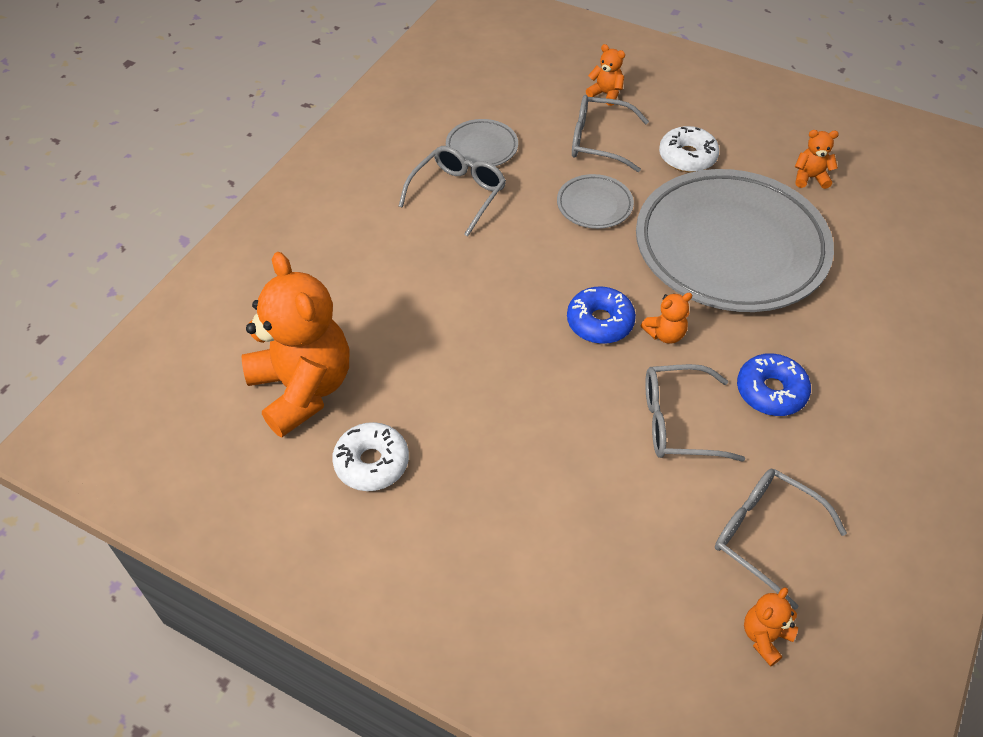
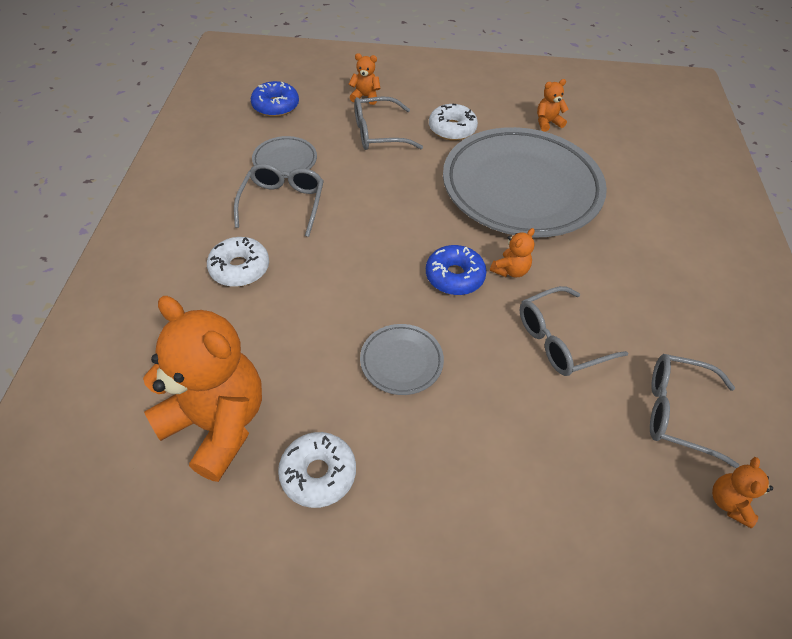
camera: 25 degrees left, 0 degrees up
grey plate [557,174,634,229] -> grey plate moved to [360,324,444,395]
blue donut [737,353,811,416] -> blue donut moved to [251,81,299,117]
none -> white donut [207,237,269,287]

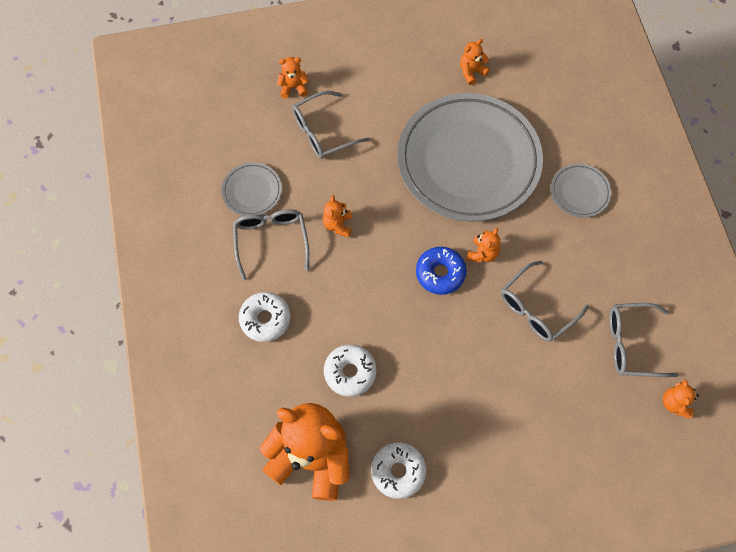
camera: 15 degrees left, 15 degrees up
blue donut [251,81,299,117] -> none
grey plate [360,324,444,395] -> grey plate moved to [551,163,611,218]
white donut [429,104,478,141] -> white donut moved to [324,344,377,397]
none -> orange teddy bear [323,195,352,237]

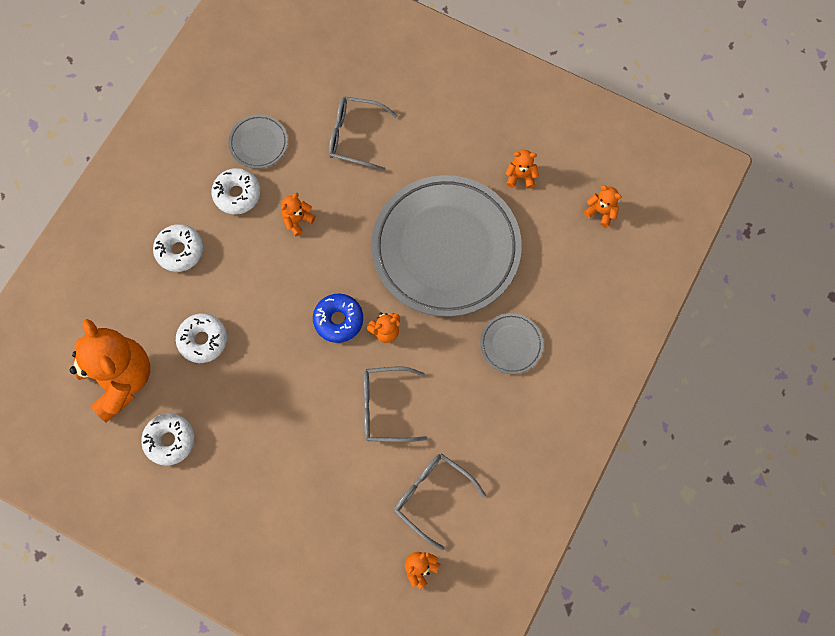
camera: 40 degrees right, 5 degrees up
grey glasses [233,209,309,280] -> white donut [211,168,261,215]
orange teddy bear [277,57,309,98] -> orange teddy bear moved to [584,185,621,227]

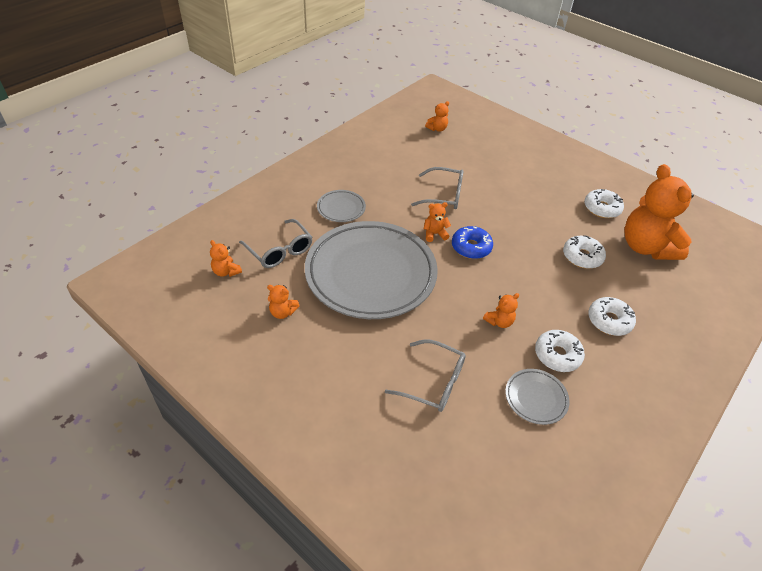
camera: 170 degrees left, 25 degrees down
grey glasses [394,453,486,550] -> grey glasses moved to [239,219,312,268]

